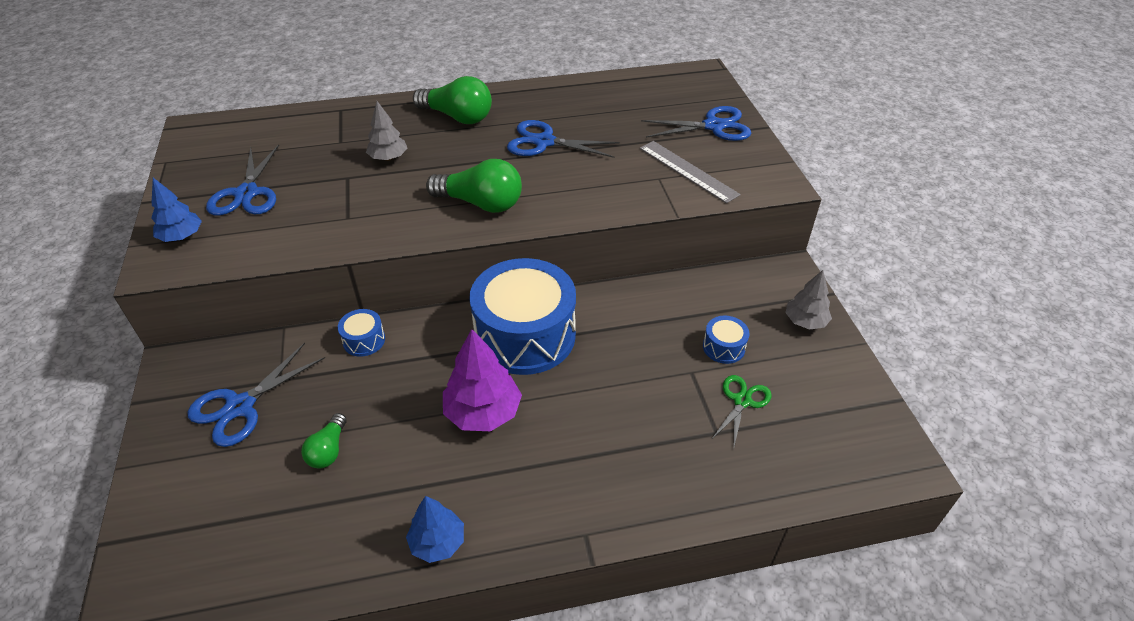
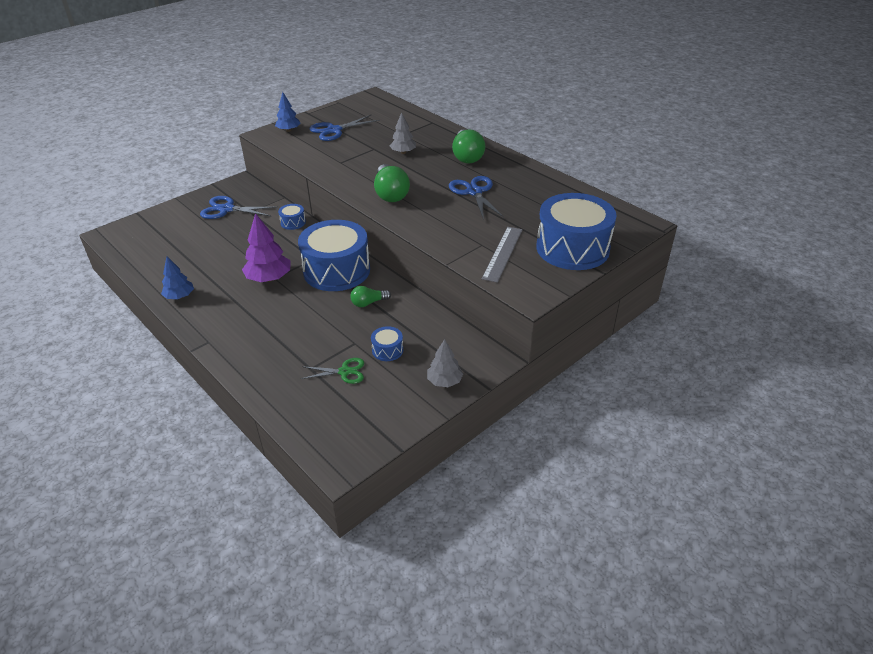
camera: 60 degrees right, 5 degrees down
green light bulb [301,413,347,469] -> green light bulb moved to [350,286,391,307]
blue scissors [641,106,751,141] -> blue drum [536,193,617,270]

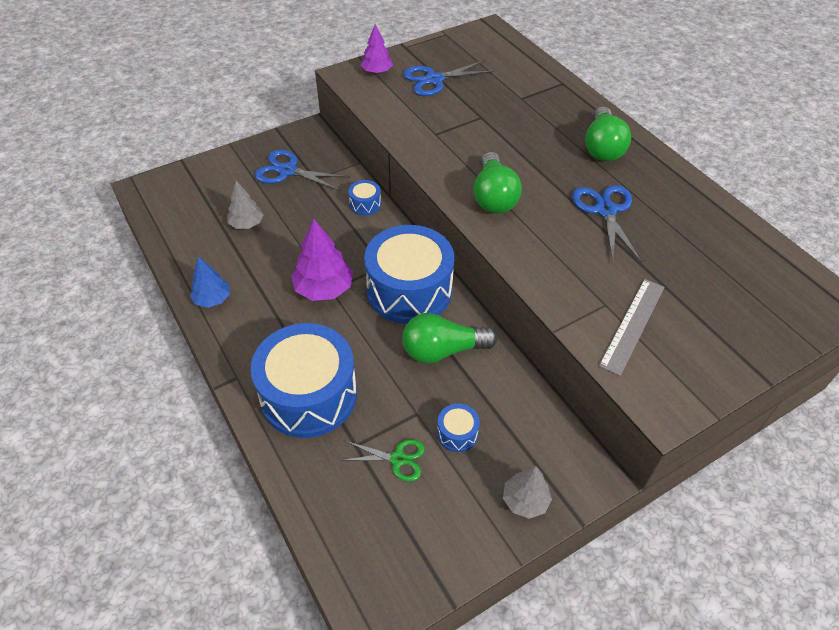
camera: 10 degrees right, 10 degrees up
blue tree [275,92,301,132] -> purple tree [361,24,393,74]
green light bulb [350,286,391,307] -> green light bulb [402,313,497,363], size x1.78
grey tree [390,112,416,154] -> grey tree moved to [227,181,264,229]
blue drum [536,193,617,270] -> blue drum moved to [251,323,357,438]

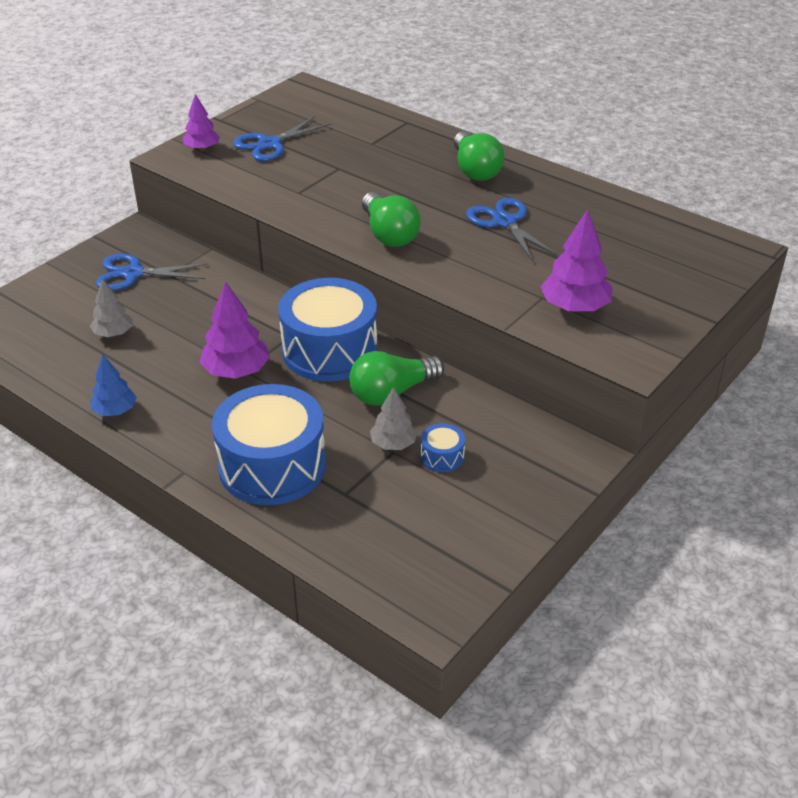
camera: 20 degrees left, 10 degrees down
green scissors [341,439,425,482] -> none
blue drum [348,180,381,215] -> none
grey tree [503,466,552,519] -> grey tree moved to [370,387,418,450]
grey ruler [599,279,665,376] -> purple tree [541,209,612,312]

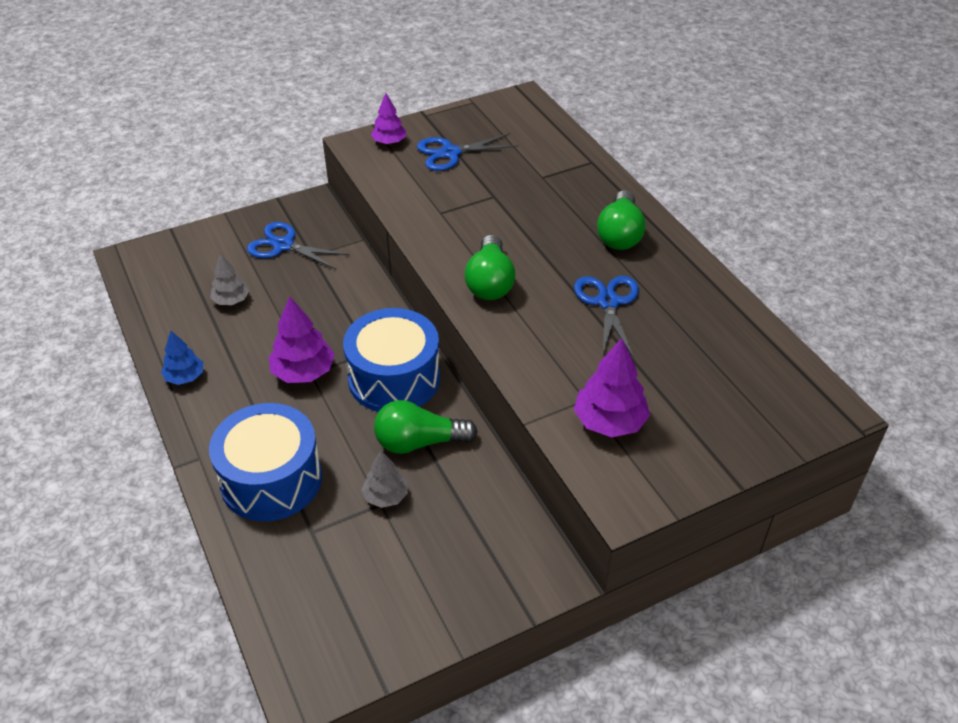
camera: 25 degrees right, 5 degrees up
blue drum [421,423,465,472] -> none

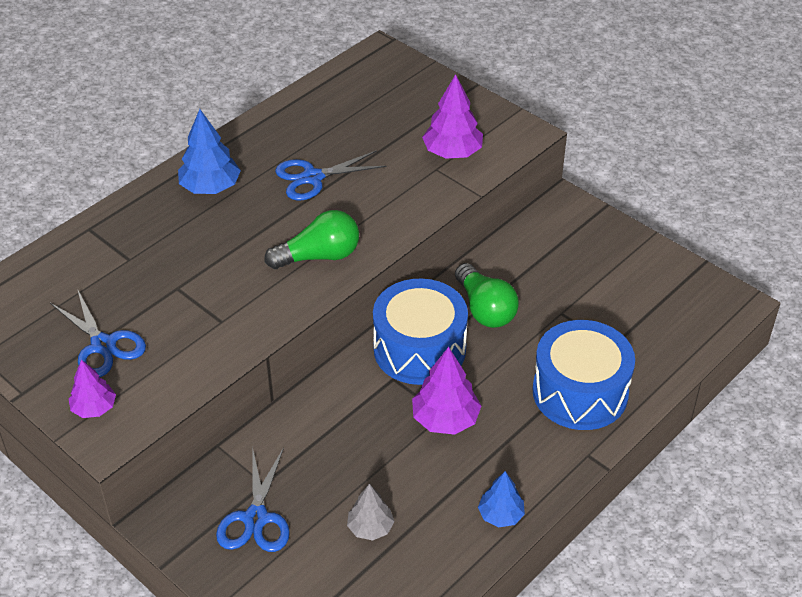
camera: 110 degrees left, 0 degrees up
grey tree [362,451,408,508] -> none
green light bulb [597,190,646,250] -> blue tree [178,109,241,194]

